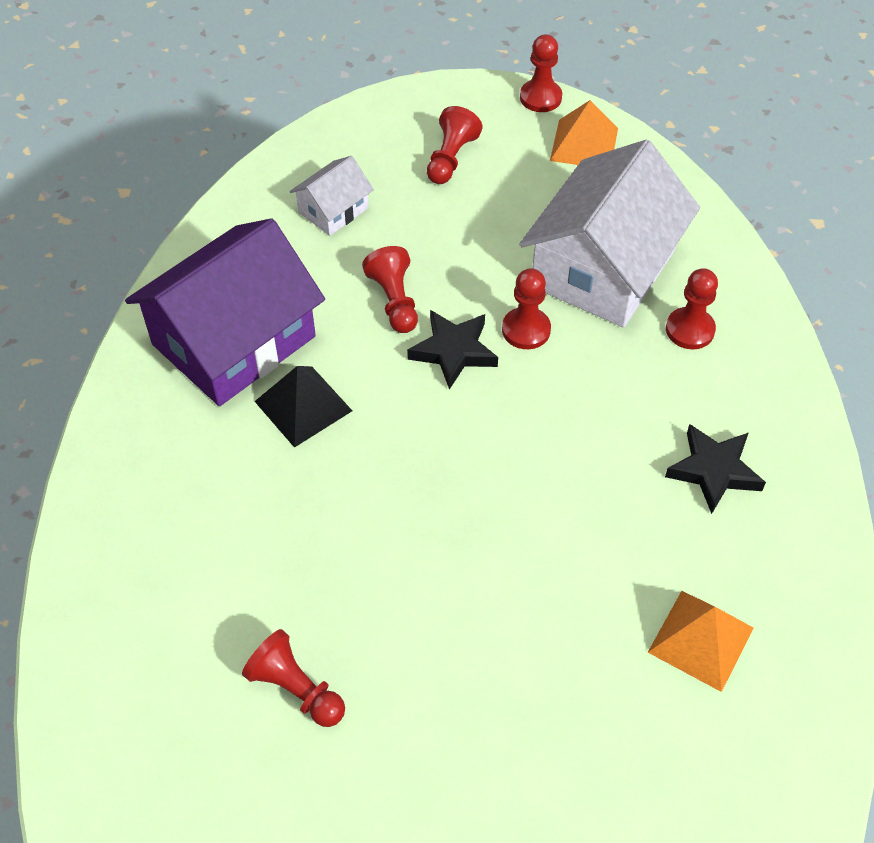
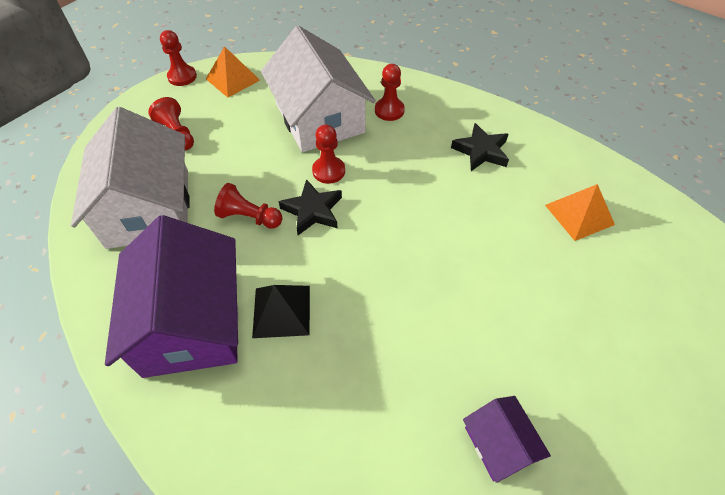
camera: 55 degrees left, 0 degrees up
red pawn [242,629,345,727] -> purple house [463,396,551,483]
white house [290,156,374,236] -> white house [71,107,190,249], size x2.15

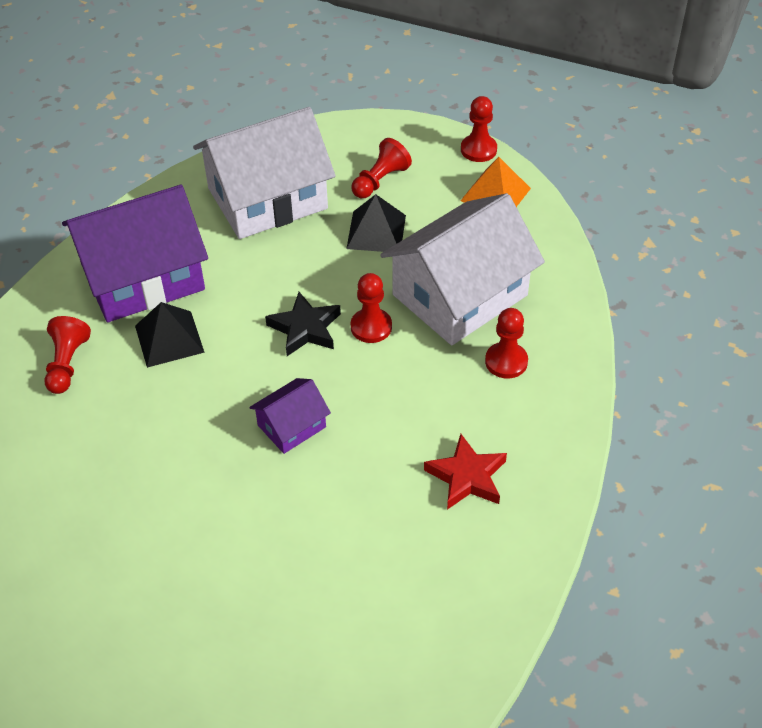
camera: 75 degrees right, 5 degrees down
red pawn [214,183,282,229] -> red pawn moved to [44,316,91,394]
black star [451,123,509,171] -> red star [424,434,507,510]
purple house [463,396,551,483] -> purple house moved to [249,378,331,454]
orange pyramid [545,184,615,241] -> none
none -> black pyramid [346,194,406,252]

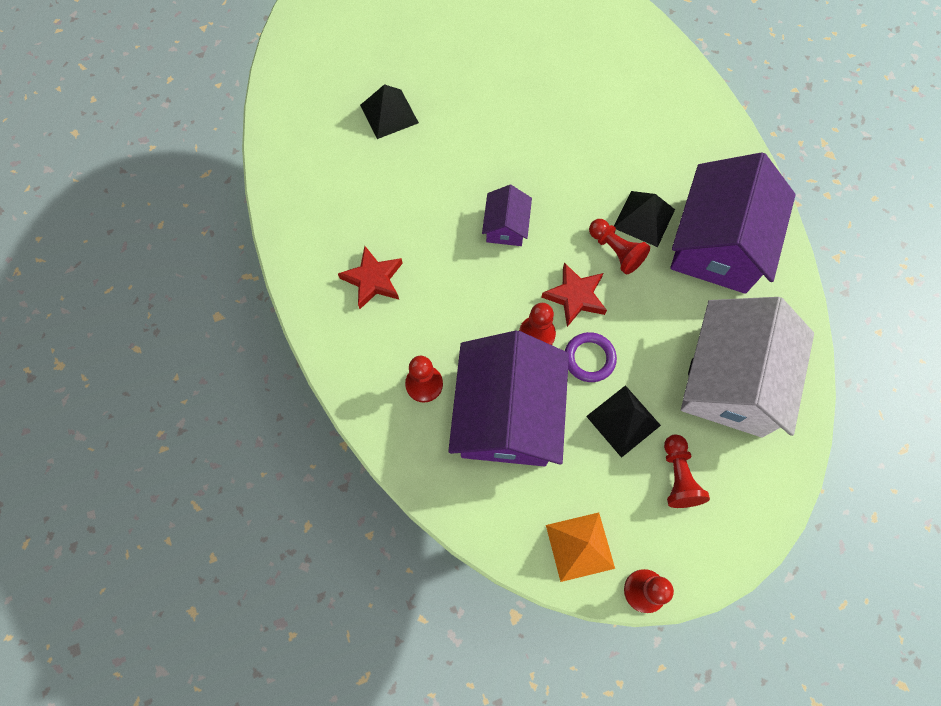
camera: 135 degrees right, 20 degrees up
red pawn [44,316,91,394] -> red pawn moved to [589,219,650,274]
black star [265,292,341,356] -> red star [541,262,607,327]
white house [380,193,545,345] -> purple house [448,331,569,466]
none -> black pyramid [360,84,419,139]
none -> purple ring [565,332,617,382]

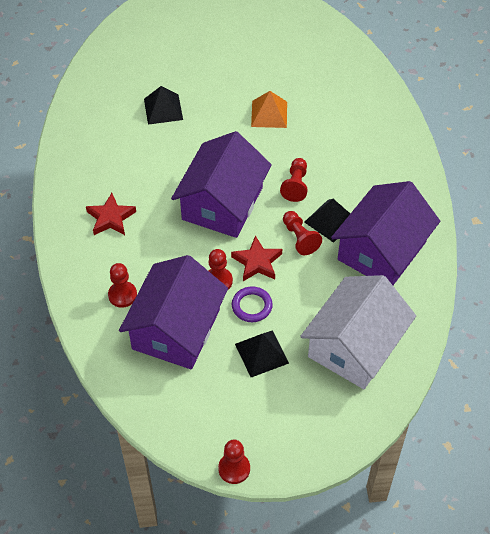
camera: 15 degrees right, 15 degrees down
purple house [482,185,532,246] -> purple house [171,131,272,238], size x2.15
orange pyramid [546,512,615,582] -> orange pyramid moved to [251,91,287,128]
red pawn [664,434,710,508] -> red pawn moved to [280,158,308,202]

